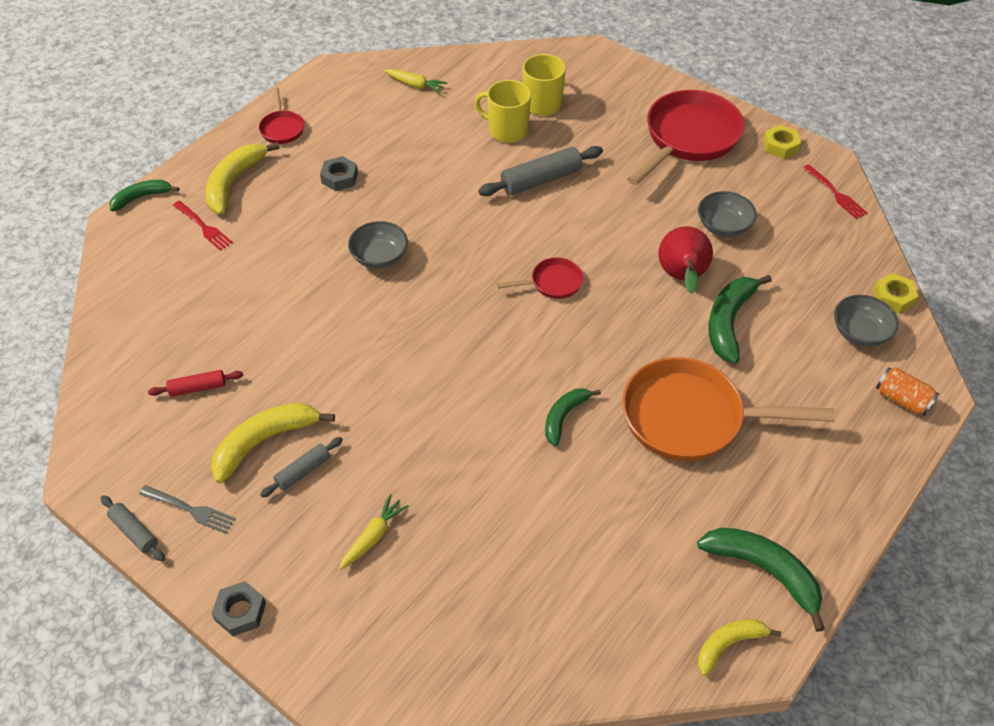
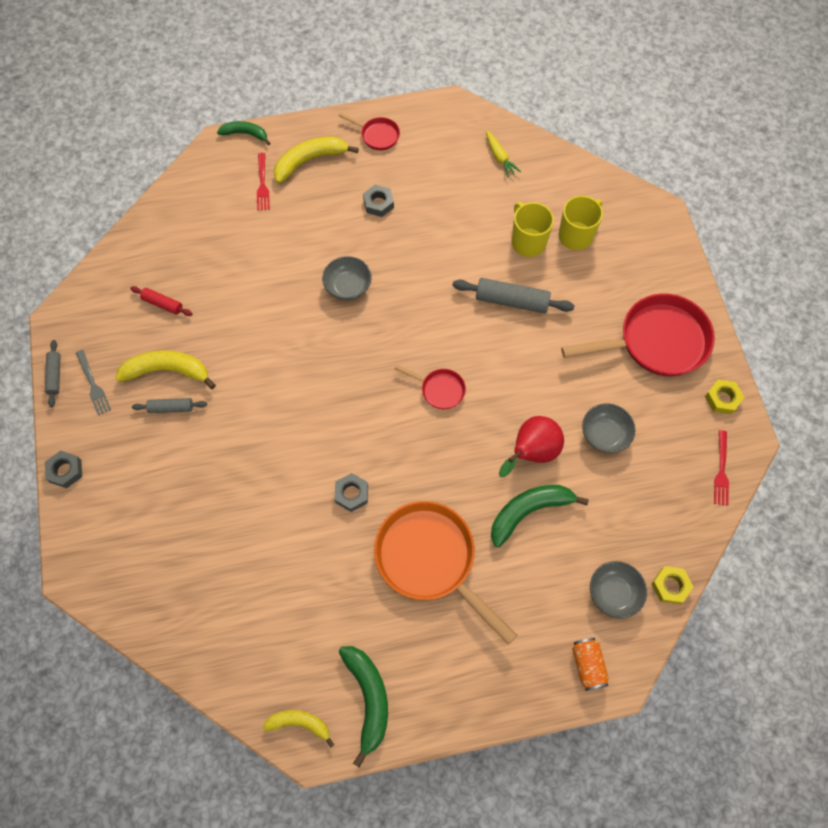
camera: 40 degrees right, 15 degrees up
red pan [259,87,305,144] -> red pan turned 90 degrees counterclockwise [338,112,400,150]
yellow carrot [339,494,409,570] -> none
green banana [545,388,601,446] -> grey nut [334,473,368,512]

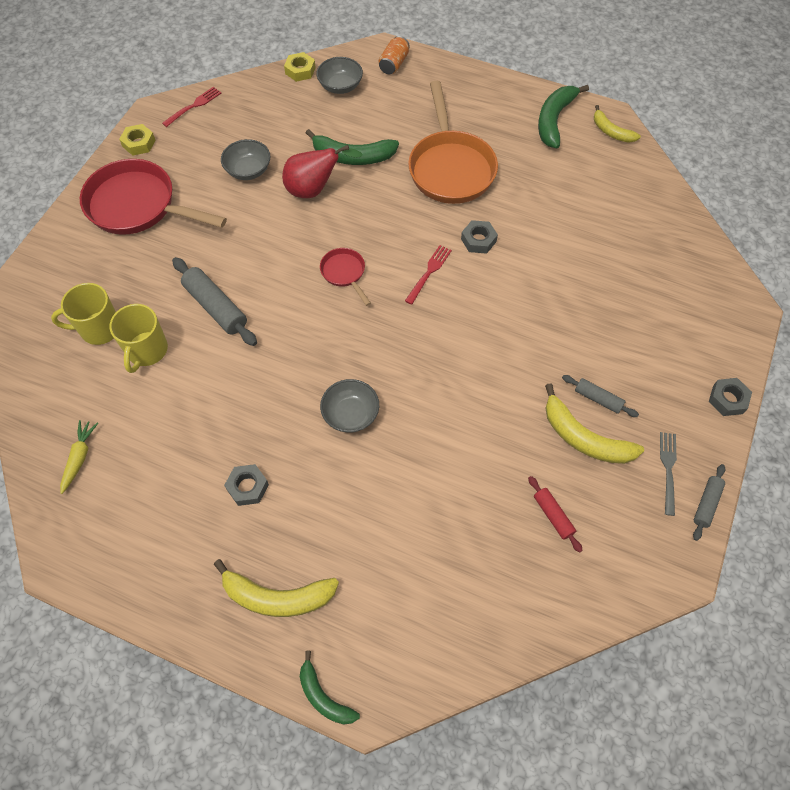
camera: 145 degrees left, 5 degrees down
red fork [257,153,270,210] -> red fork moved to [405,245,452,305]
red pan [338,112,400,150] -> none

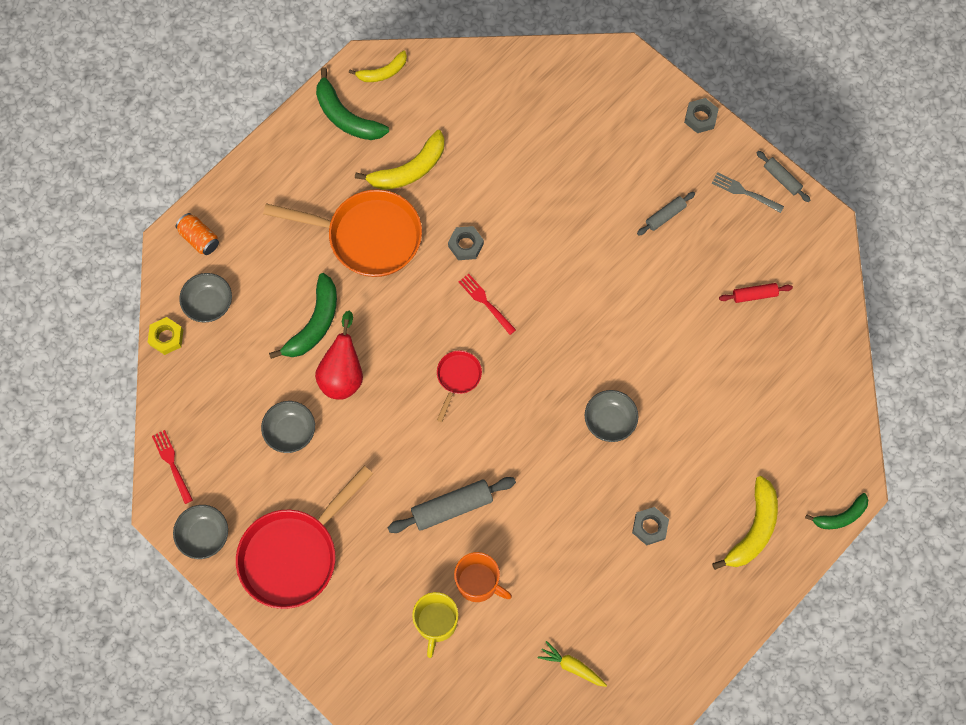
camera: 70 degrees left, 10 degrees up
yellow mug [110,304,168,373] -> orange mug [454,552,512,602]
yellow nut [119,124,156,156] -> grey bowl [173,505,228,559]
red pan [320,248,371,306] -> red pan turned 120 degrees clockwise [437,350,482,422]
yellow banana [545,383,644,464] -> yellow banana moved to [355,130,445,190]

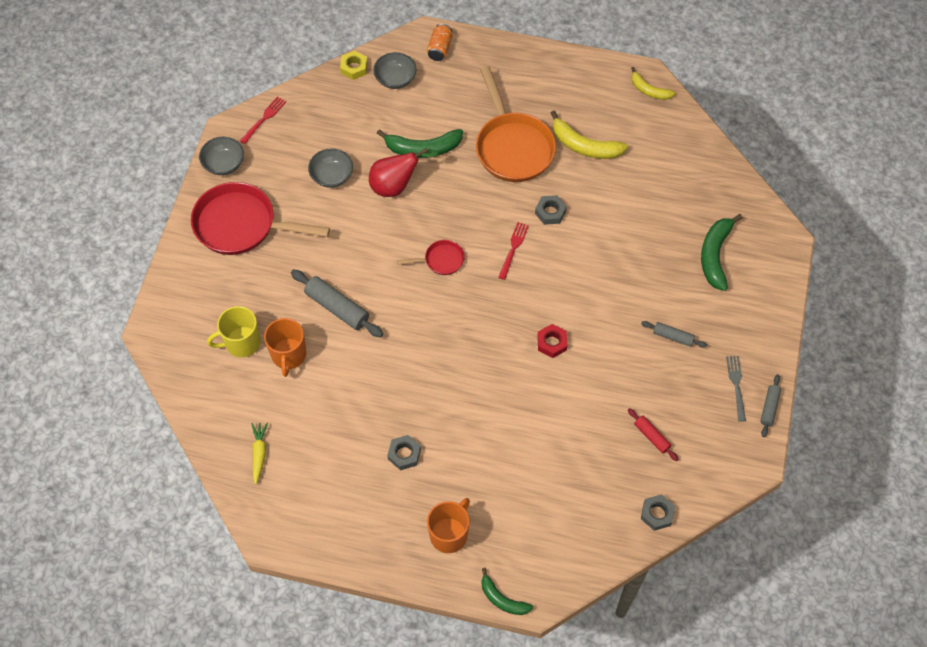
camera: 60 degrees right, 10 degrees down
green banana [316,67,389,140] -> green banana moved to [701,214,743,291]
grey bowl [585,390,639,442] -> none
grey nut [684,98,719,133] -> grey nut moved to [641,494,675,531]
yellow banana [712,476,778,570] -> orange mug [427,498,470,553]
none -> red nut [537,324,567,358]

